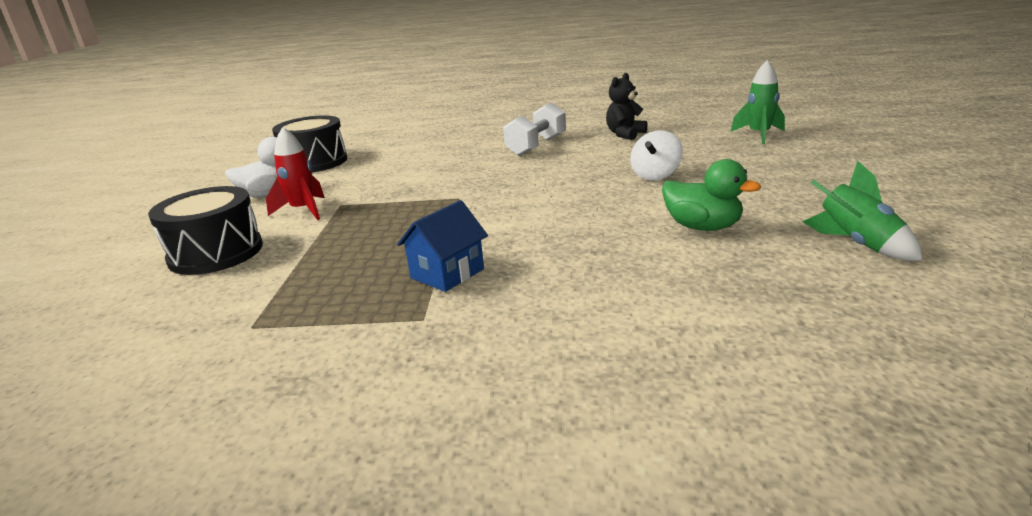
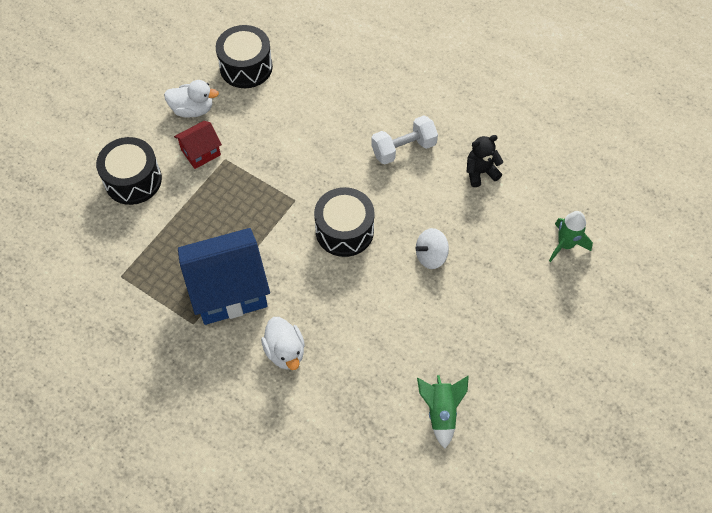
camera: 30 degrees right, 35 degrees up
red rocket [266,127,325,220] -> red house [174,121,222,169]
blue house [397,200,488,292] -> blue house [178,228,270,325], size x1.96
green duck [662,159,761,231] -> none
none -> white duck [261,317,305,370]
none -> black drum [314,187,375,257]

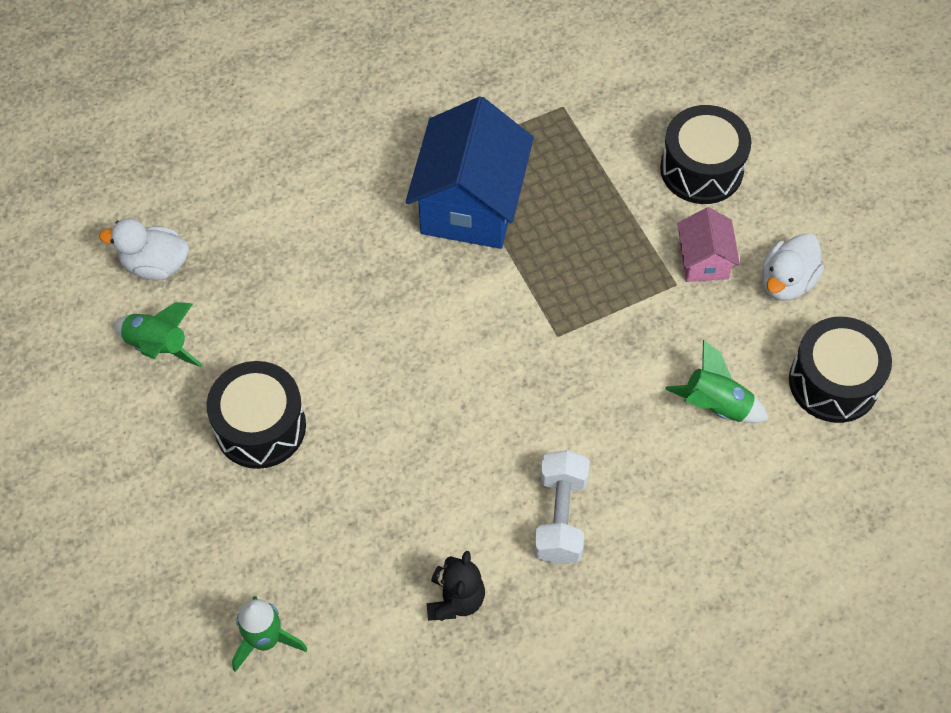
camera: 120 degrees right, 0 degrees up
red house [174,121,222,169] -> pink house [677,207,740,282]
white duck [261,317,305,370] -> white duck moved to [99,218,189,280]
black drum [314,187,375,257] -> black drum moved to [207,361,306,469]
white spinning top [415,228,449,269] -> none
none -> green rocket [665,340,769,423]

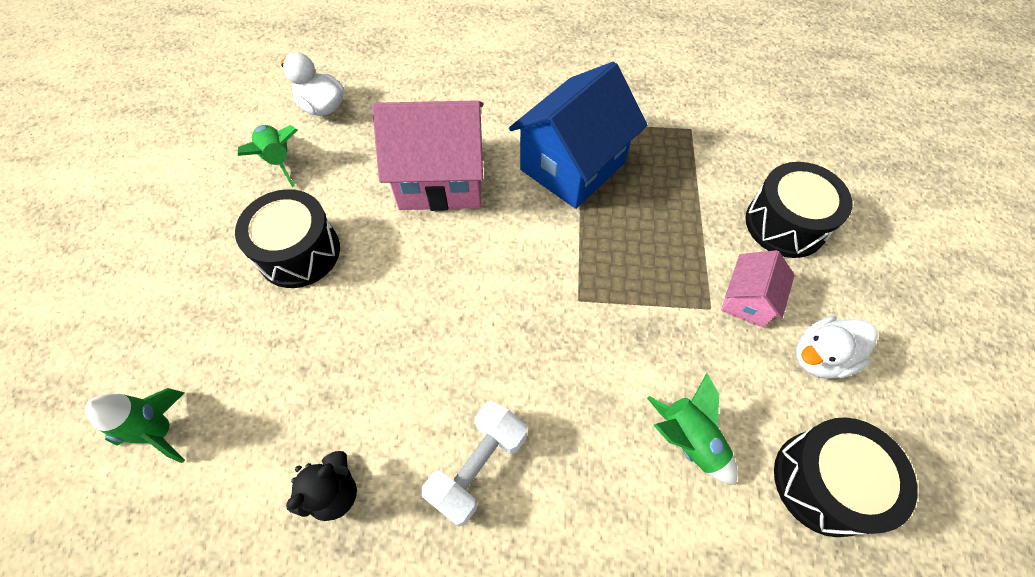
camera: 30 degrees right, 0 degrees up
none -> pink house [372,100,483,211]

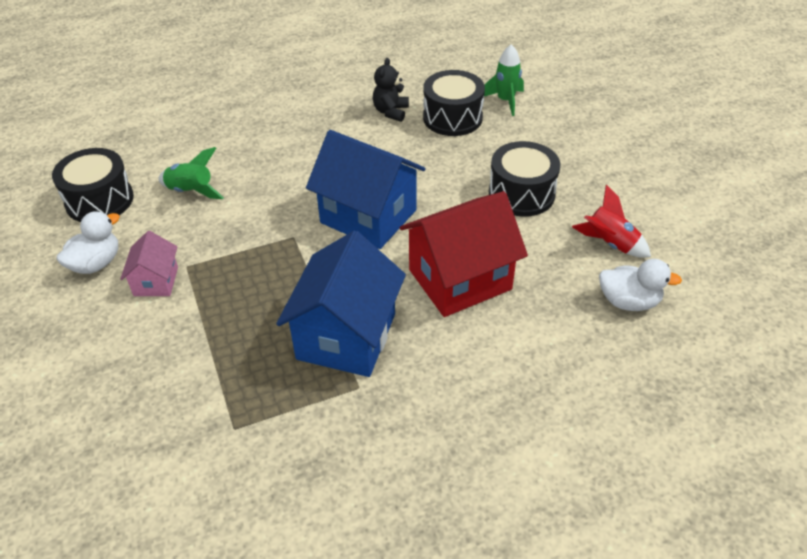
camera: 155 degrees right, 15 degrees down
green rocket [238,125,298,187] -> red rocket [572,185,651,258]
pink house [372,100,483,211] -> red house [400,191,528,317]
white dumbbell [421,401,527,527] -> none
black drum [745,162,853,258] -> black drum moved to [423,70,485,136]
none -> blue house [306,130,426,249]

